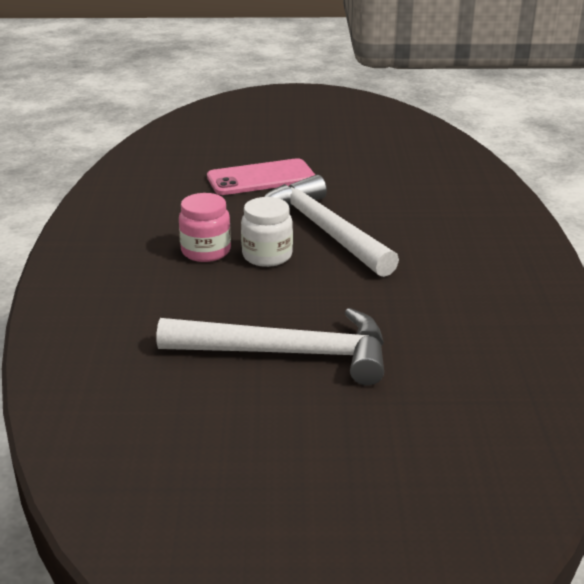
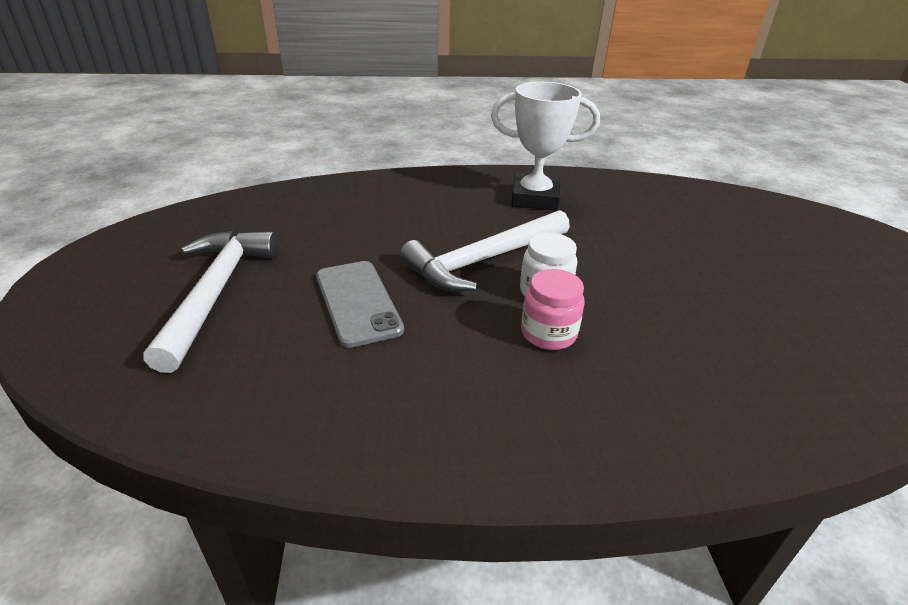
camera: 95 degrees left, 5 degrees up
white hammer [157,308,384,385] -> white hammer moved to [143,231,278,373]
pink phone [207,158,315,195] -> grey phone [316,261,404,348]
none -> white trophy [491,82,600,210]

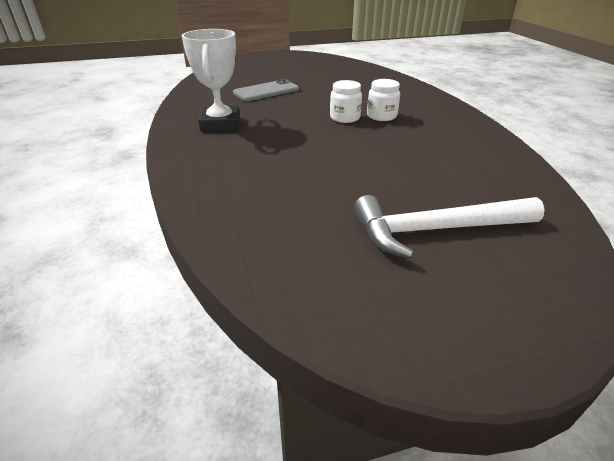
camera: 100 degrees left, 0 degrees up
grey phone [316,261,404,348] -> grey phone moved to [233,79,299,101]
white hammer [400,210,570,292] -> none
pink jar [521,269,585,350] -> white jar [367,79,400,121]

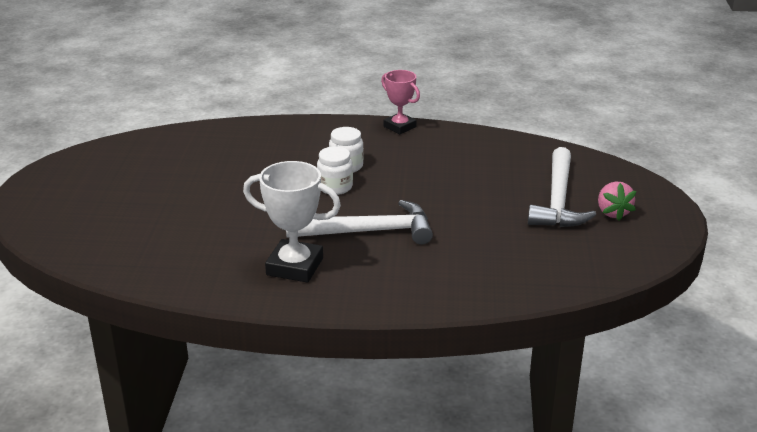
camera: 70 degrees left, 5 degrees down
grey phone [233,79,299,101] -> none
none -> white hammer [286,200,433,245]
none -> pink trophy [381,70,420,134]
none -> pink strawberry [598,182,636,221]

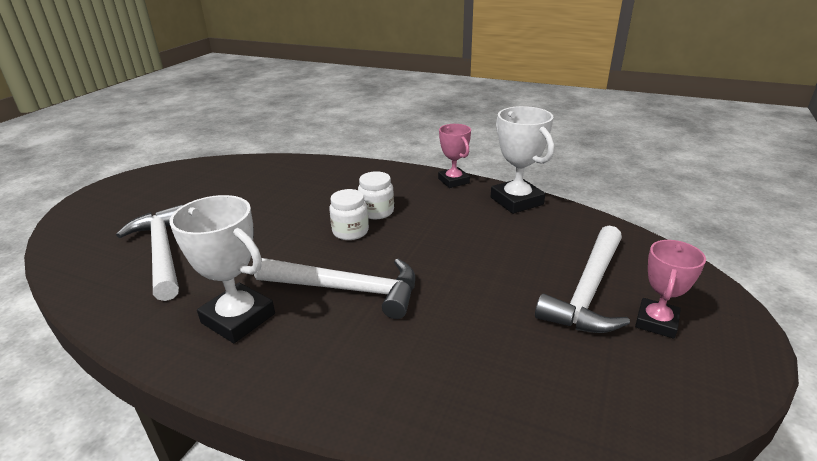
camera: 20 degrees right, 0 degrees up
pink strawberry [598,182,636,221] -> pink trophy [635,240,706,339]
none -> white hammer [116,205,183,301]
none -> white trophy [491,106,554,214]

